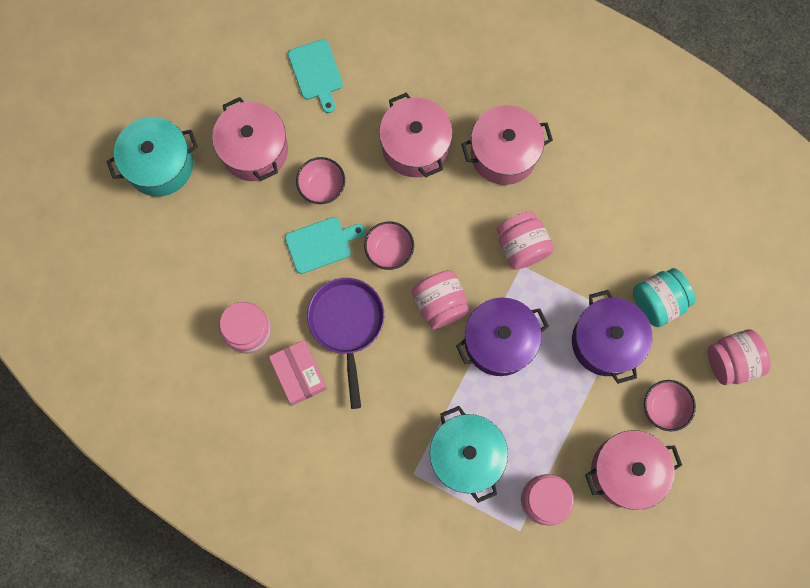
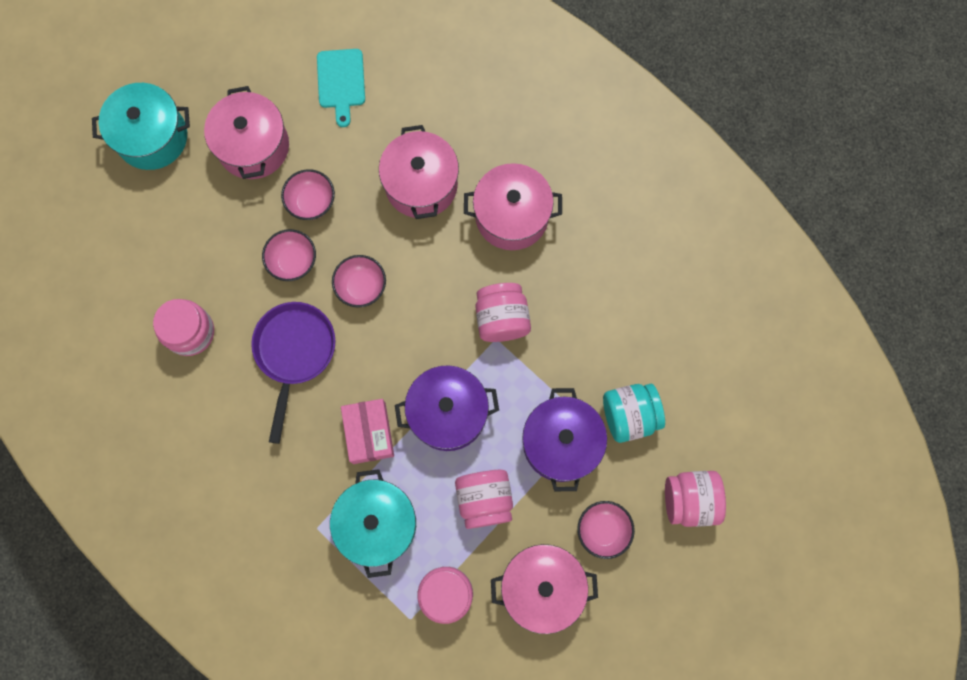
camera: 15 degrees right, 0 degrees up
pink box [269,340,327,405] -> pink box moved to [341,399,394,464]
turquoise cutting board [285,217,366,274] -> pink bowl [262,229,316,281]
pink jar [412,270,470,329] -> pink jar moved to [455,470,513,529]

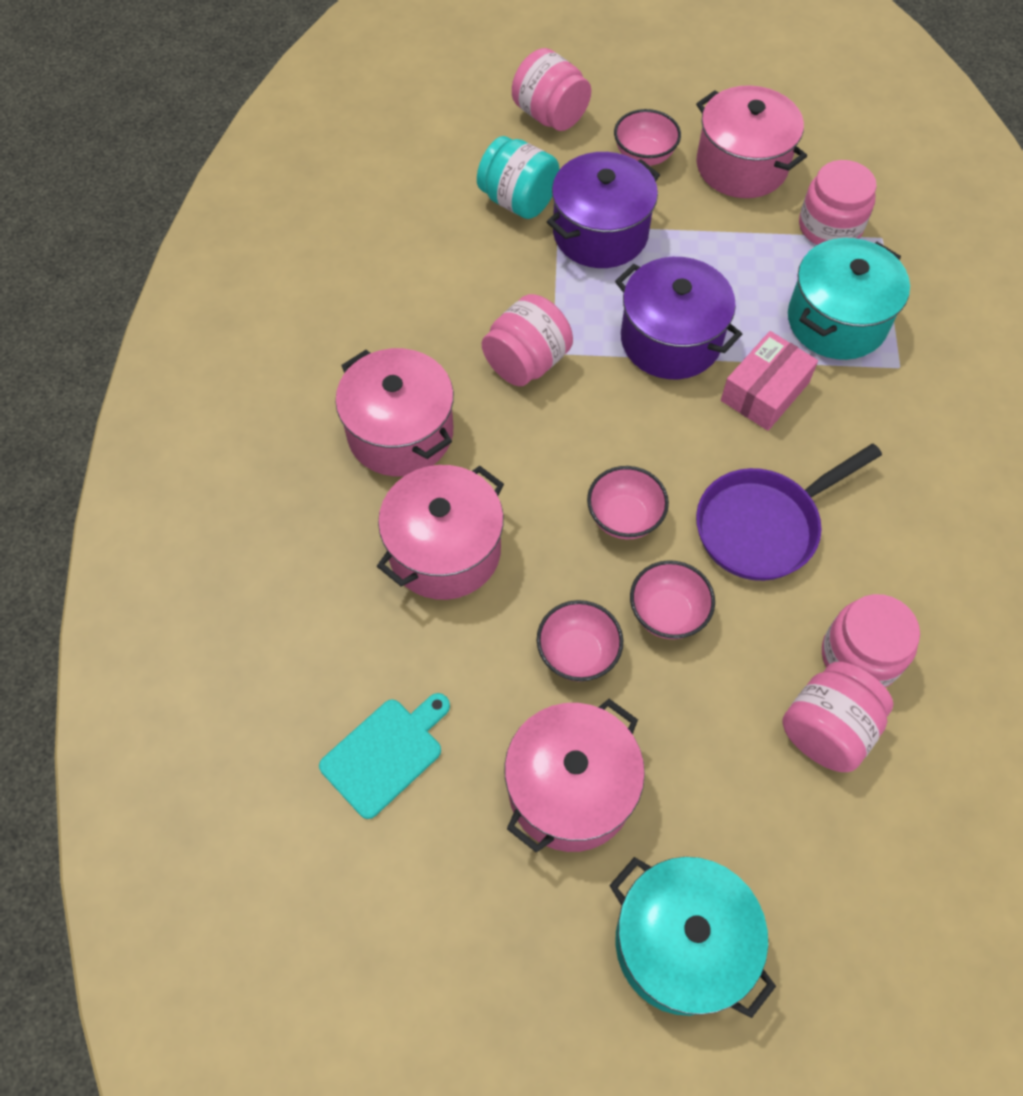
camera: 130 degrees left, 15 degrees down
pink jar [455,470,513,529] -> pink jar moved to [782,662,893,772]

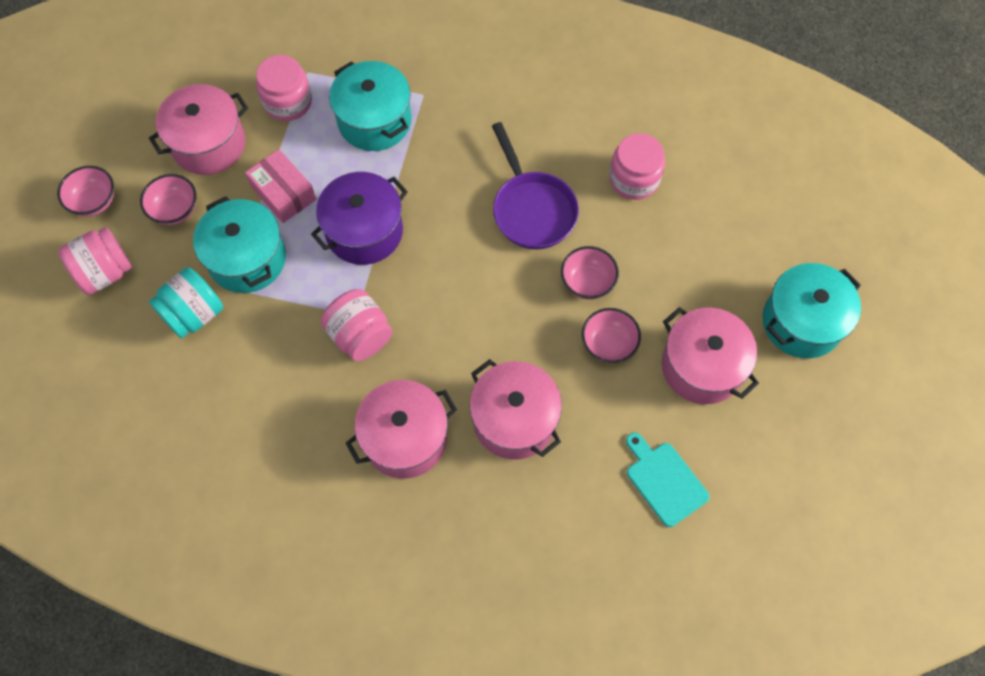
camera: 80 degrees left, 5 degrees up
purple pot [547,152,660,268] -> turquoise pot [193,196,286,293]
pink bowl [587,466,669,539] -> pink bowl moved to [57,166,114,217]
pink box [721,331,818,431] -> pink box moved to [245,149,316,223]
pink jar [782,662,893,772] -> none

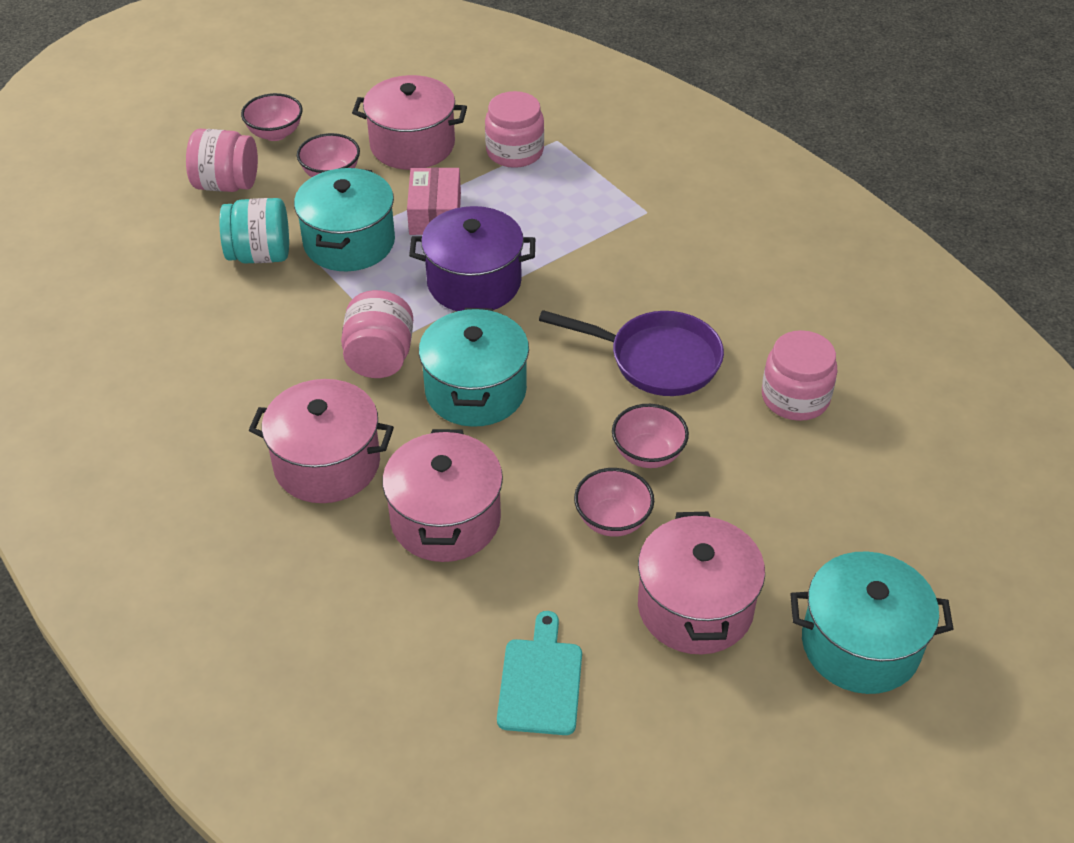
camera: 40 degrees right, 20 degrees down
turquoise pot [329,61,411,151] -> turquoise pot moved to [419,308,529,427]
purple pan [492,122,579,249] -> purple pan turned 90 degrees counterclockwise [539,310,724,396]

